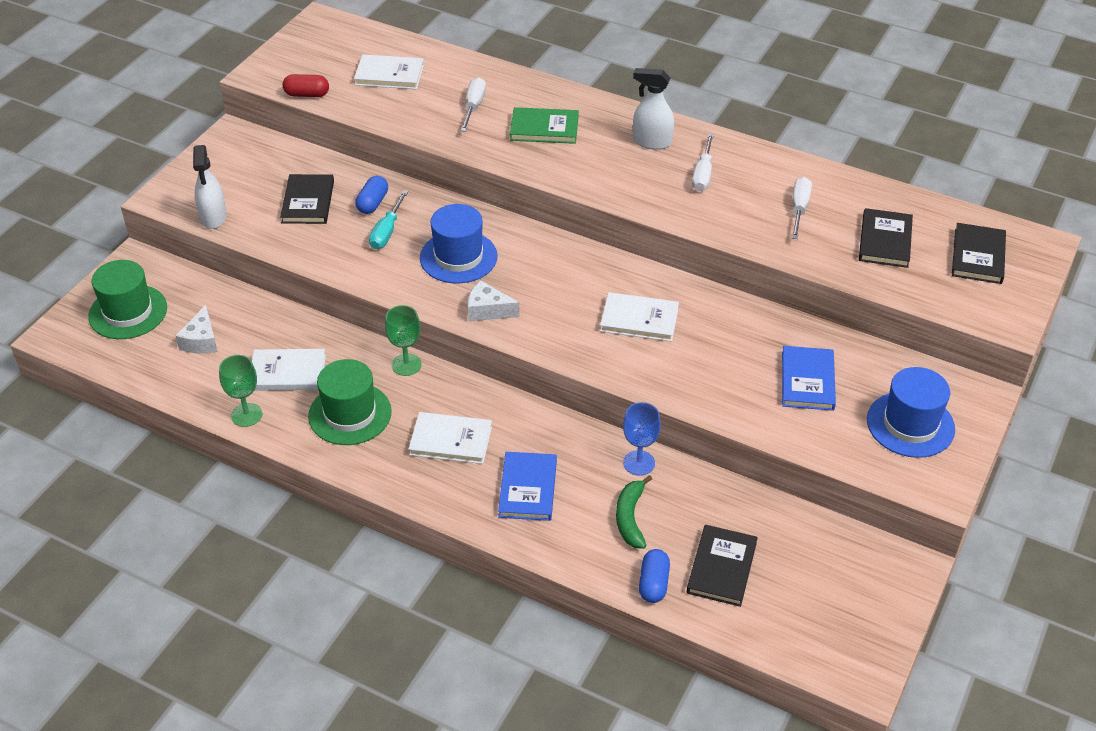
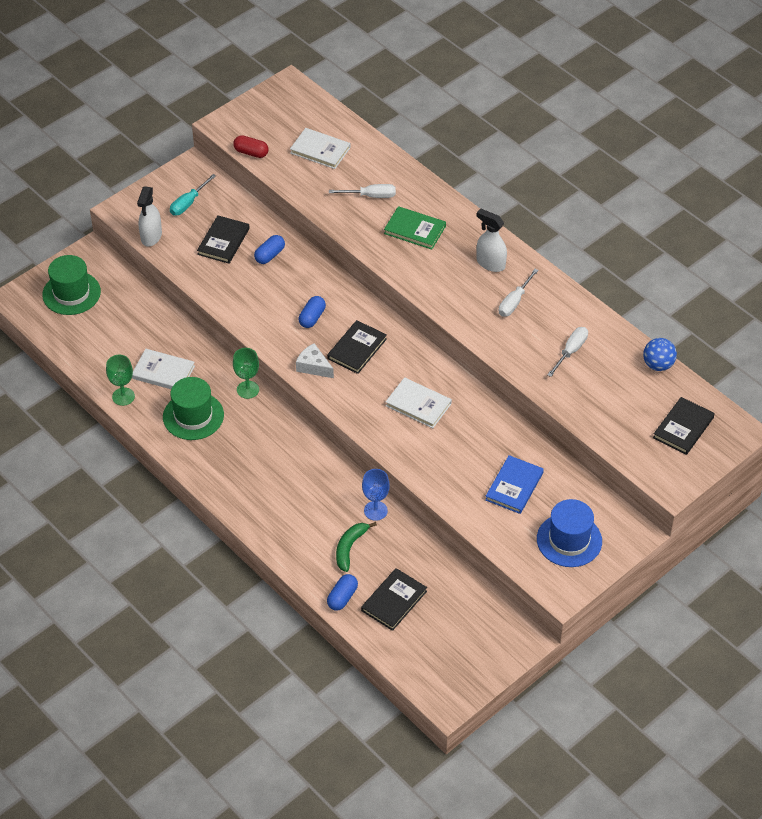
camera: 20 degrees right, 5 degrees up
white cheese [175,305,218,354] -> none
turquoise screwdriver [369,190,409,249] -> turquoise screwdriver moved to [170,174,216,215]
white book [408,412,492,464] -> none
blue hat [420,204,498,284] -> blue capsule [299,296,326,328]
white screwdriver [461,77,486,132] -> white screwdriver turned 60 degrees clockwise [329,184,396,198]
blue book [498,452,557,521] -> none
black book [859,208,913,268] -> black book moved to [327,320,387,374]
none -> blue ball [643,338,677,371]

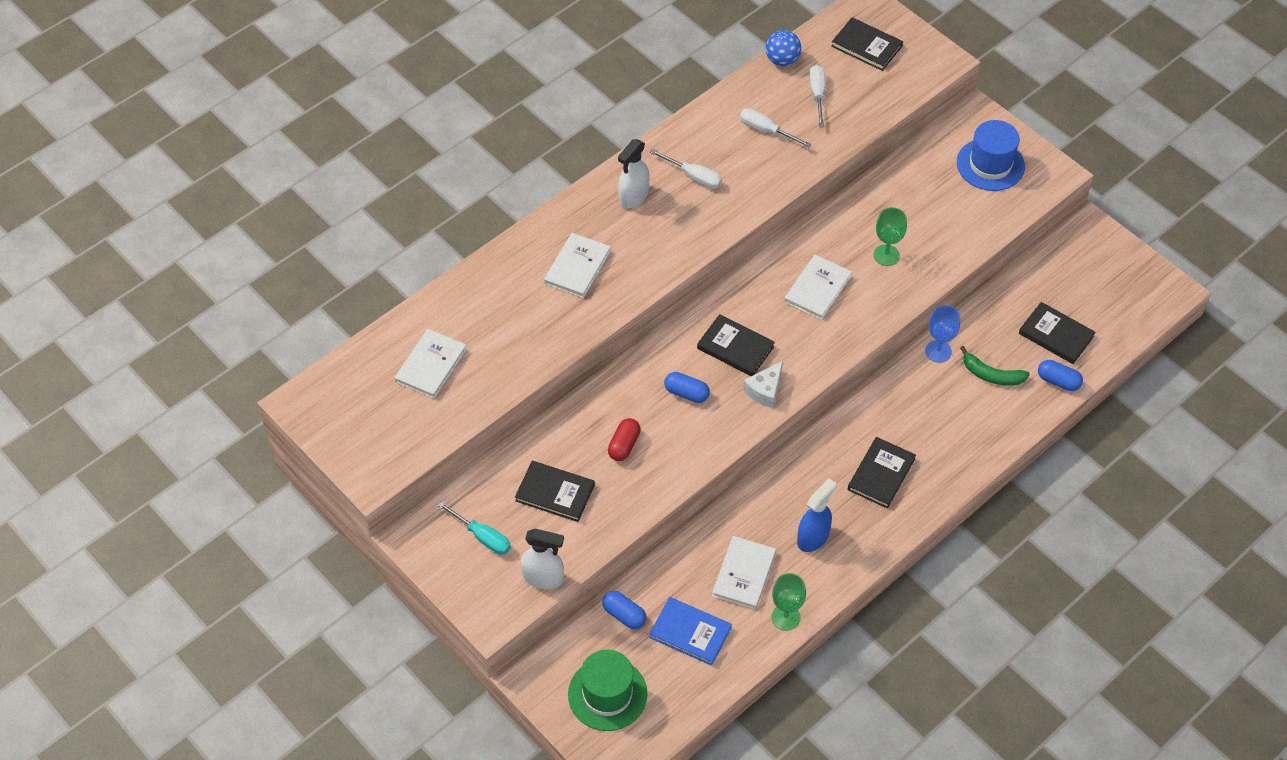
camera: 90 degrees left, 5 degrees up
green hat [163,377,224,440] -> blue spray bottle [797,478,836,552]
red capsule [233,135,268,158] -> red capsule moved to [608,418,641,461]
green goblet [233,348,259,399] -> green goblet moved to [873,207,907,266]
blue capsule [254,235,285,264] -> blue capsule moved to [602,591,647,629]
white screwdriver [329,184,396,198] -> white screwdriver moved to [809,65,825,127]
green book [384,206,446,250] -> white book [544,233,611,298]
blue book [485,455,544,514] -> blue book moved to [649,597,732,666]
none -> black book [848,437,916,509]

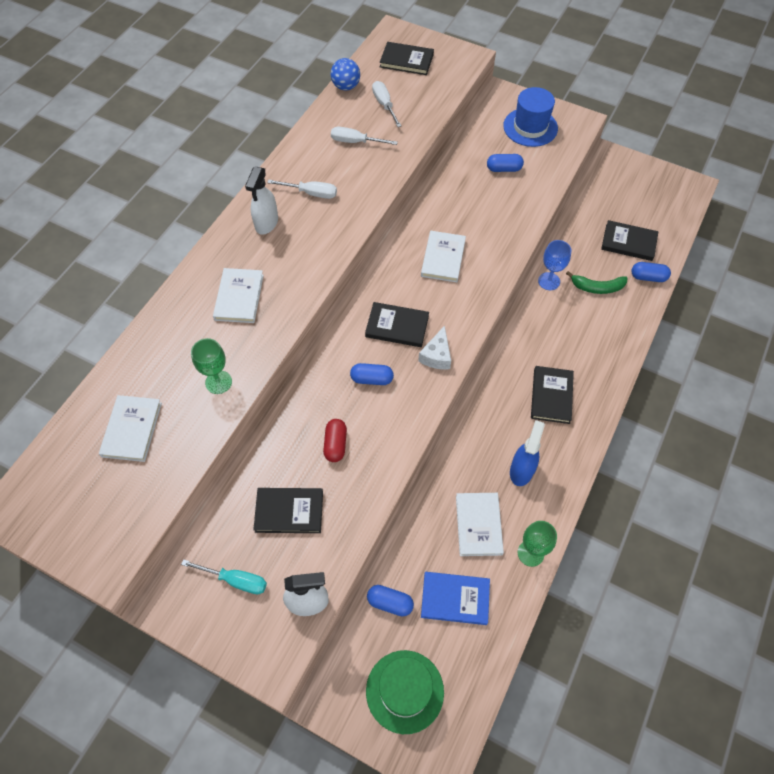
camera: 20 degrees left, 5 degrees up
green goblet [873,207,907,266] -> green goblet moved to [191,338,232,394]
none -> blue capsule [487,154,524,172]

